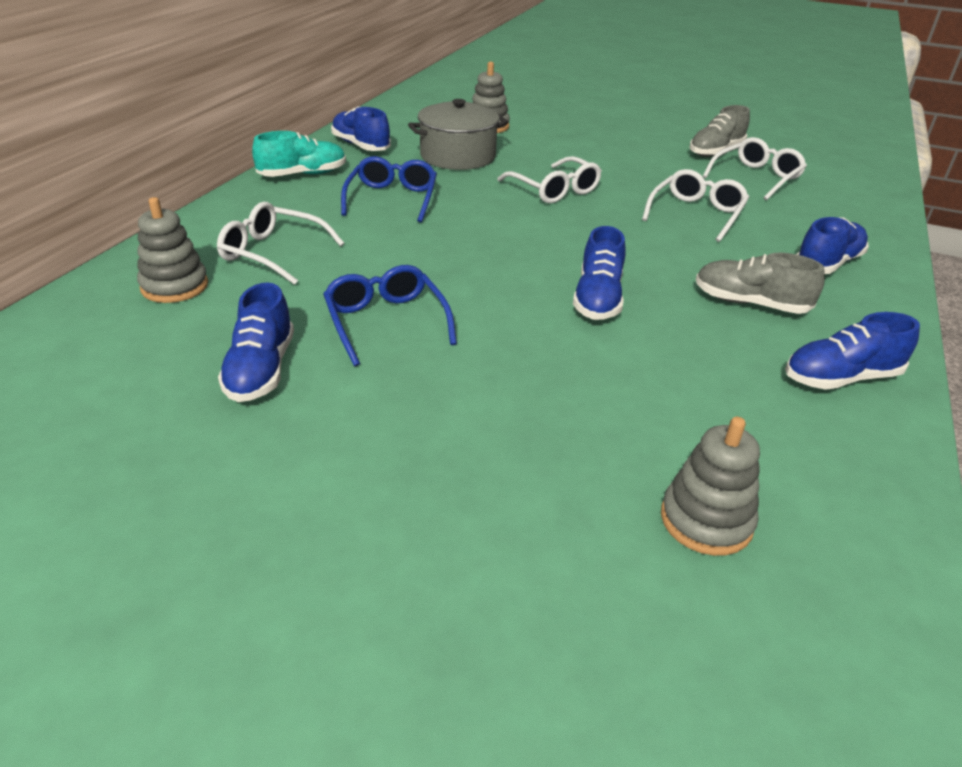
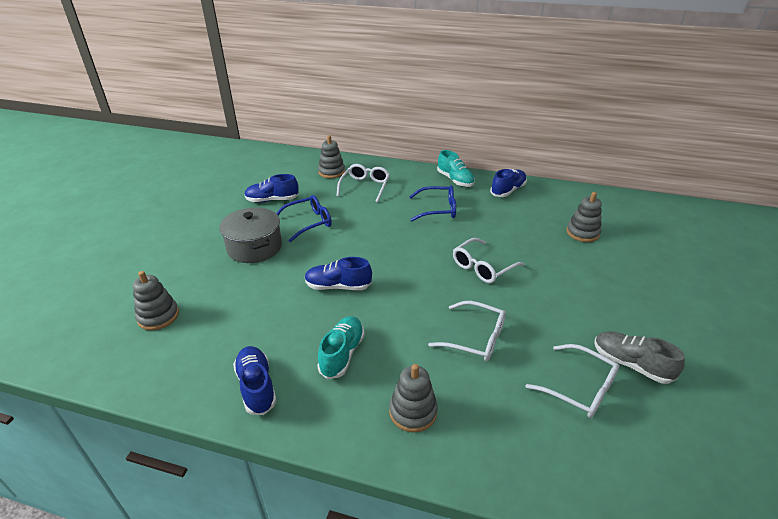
camera: 85 degrees right, 0 degrees up
grey pot [408,99,508,170] -> grey pot moved to [219,207,282,263]
grey shoe [696,252,825,314] -> turquoise shoe [317,316,365,379]
blue shoe [797,217,869,274] -> grey stacking toy [389,364,438,433]

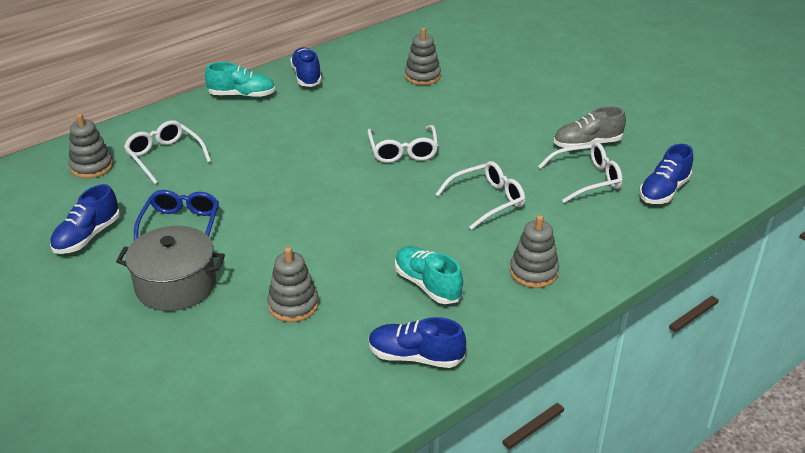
camera: 55 degrees left, 0 degrees up
grey stacking toy [133,271,179,330] -> grey stacking toy moved to [267,247,319,322]
blue shoe [305,257,372,290] -> blue shoe moved to [639,144,693,204]
blue glasses [409,185,456,221] -> none

